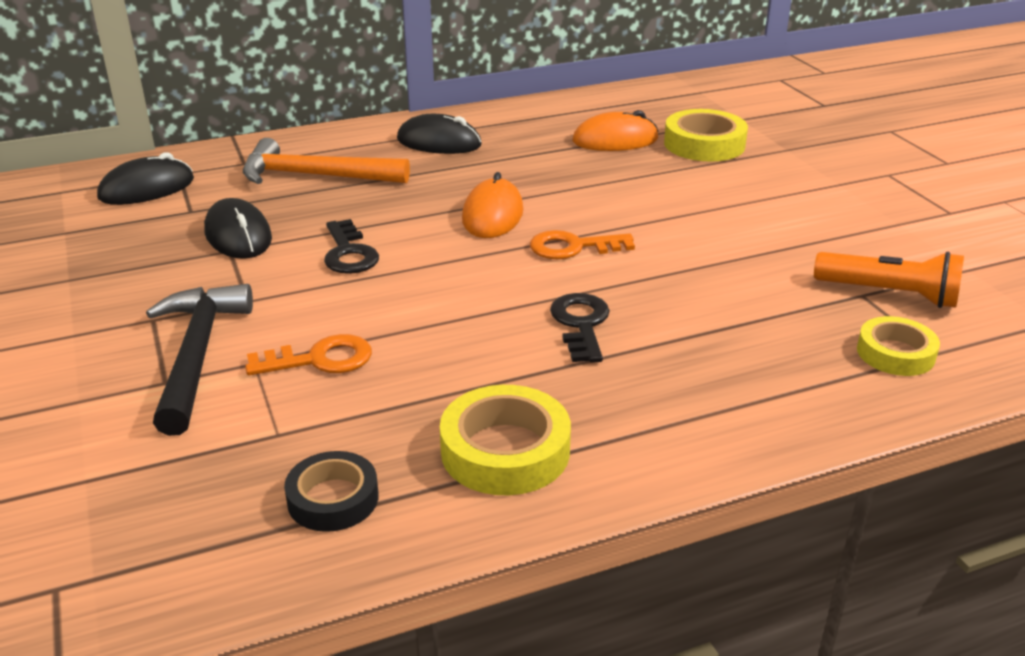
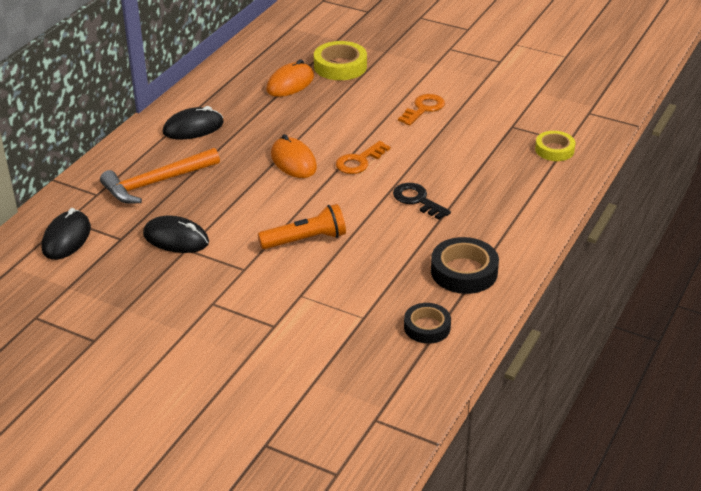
camera: 40 degrees left, 5 degrees up
black hammer [146,284,253,436] -> none
orange key [245,334,372,375] -> orange key moved to [398,94,445,125]
black key [324,219,379,274] -> none
yellow tape [440,385,571,495] -> black tape [431,237,499,294]
orange flashlight [814,252,964,308] -> orange flashlight moved to [258,204,346,249]

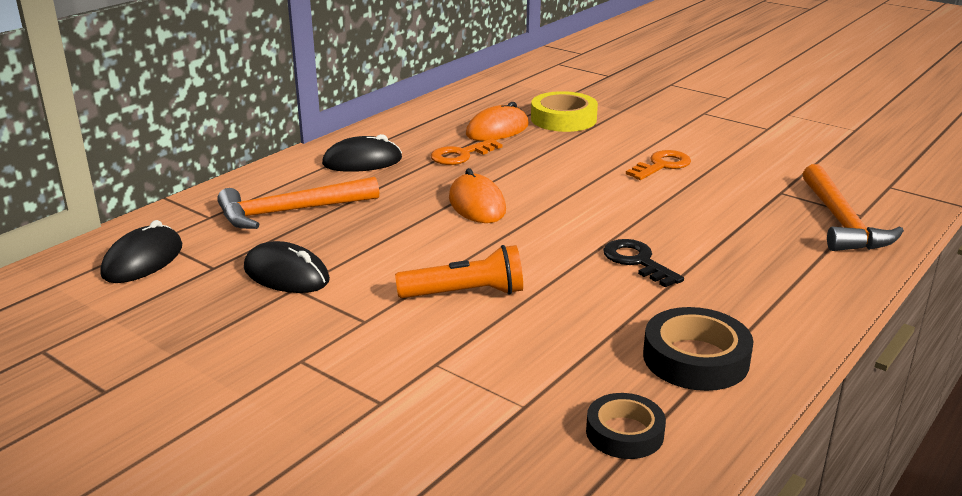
camera: 10 degrees right, 10 degrees down
orange key [336,141,390,174] -> orange key moved to [430,139,502,165]
yellow tape [535,131,575,161] -> orange hammer [803,164,904,251]

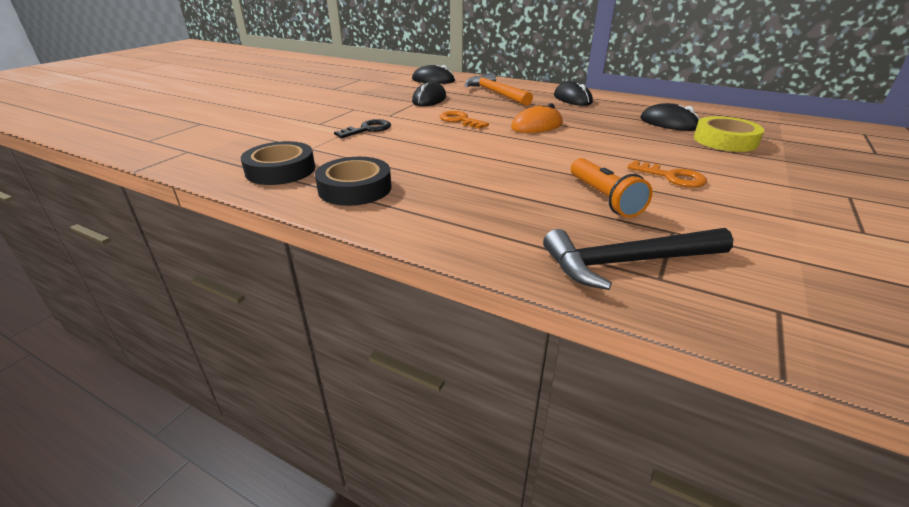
camera: 80 degrees right, 5 degrees up
orange flashlight [395,245,523,298] -> orange flashlight moved to [571,158,653,218]
orange key [430,139,502,165] -> orange key moved to [439,111,489,129]
orange mouse [466,102,529,141] -> black mouse [640,103,700,131]
black tape [586,393,666,459] -> black tape [241,141,315,185], size x1.51
black key [603,239,684,287] -> black key moved to [334,119,391,138]
orange hammer [803,164,904,251] -> black hammer [543,228,734,290]

